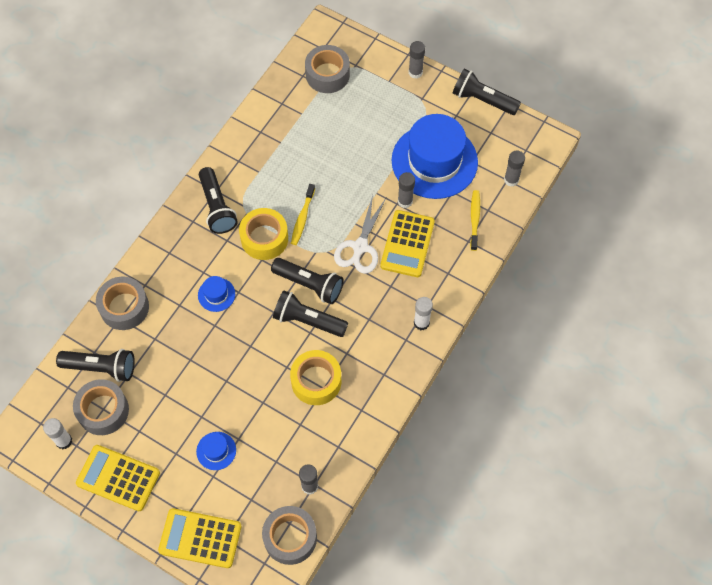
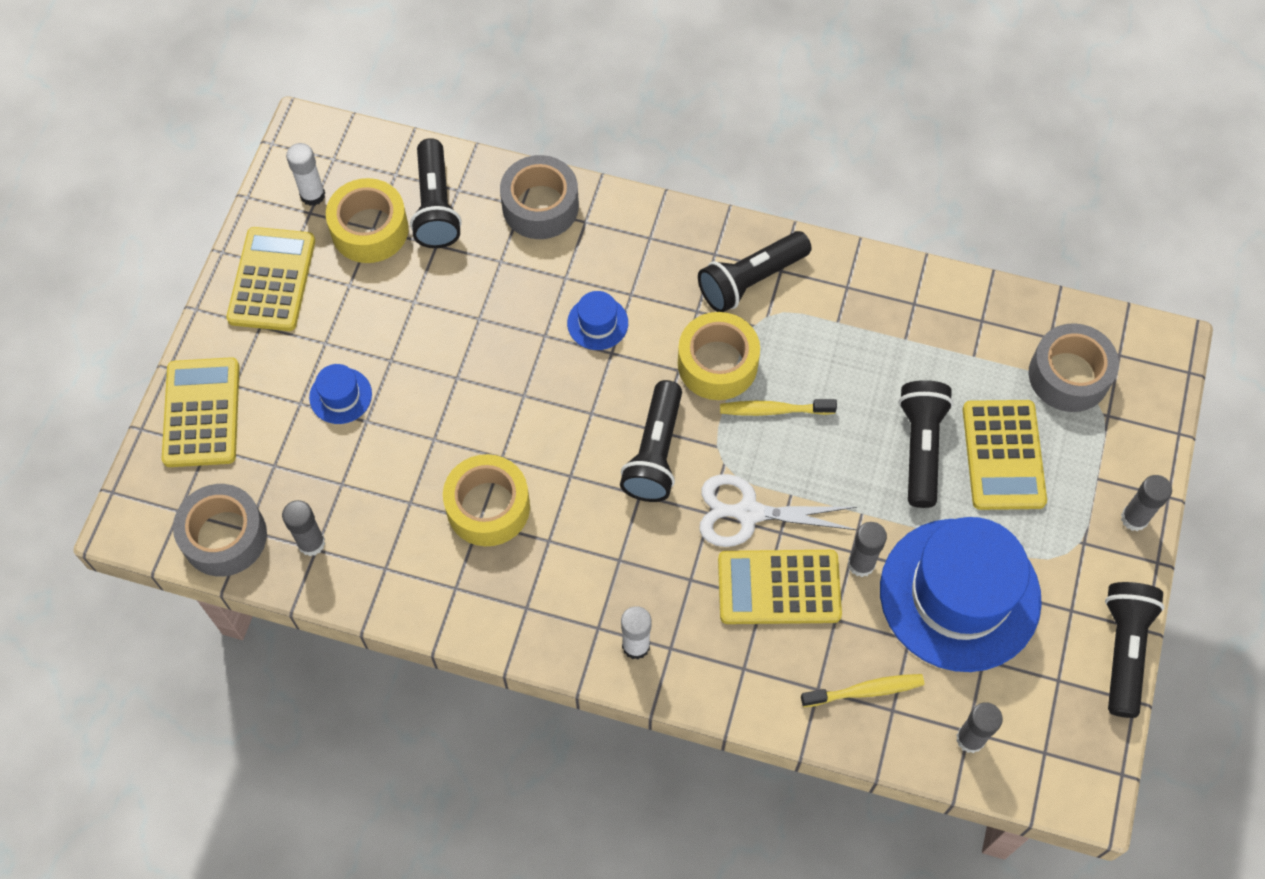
camera: 75 degrees right, 0 degrees up
grey tape [73,379,129,435] -> yellow tape [326,178,409,263]
black flashlight [273,290,348,337] -> black flashlight moved to [899,380,953,508]
none -> yellow calculator [963,400,1047,510]

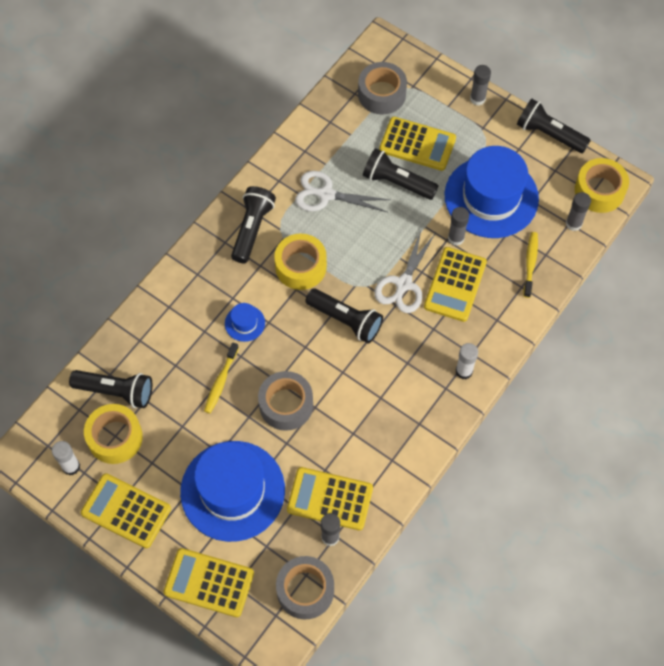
camera: 70 degrees left, 0 degrees up
blue hat [309,364,372,424] -> blue hat [180,441,285,542], size x2.44
yellow tape [443,454,530,546] -> yellow tape moved to [575,158,629,213]
grey tape [500,155,579,239] -> grey tape moved to [258,371,313,431]
black flashlight [698,231,811,312] -> black flashlight turned 150 degrees counterclockwise [231,186,276,263]
yellow toothbrush [720,399,837,416] -> yellow toothbrush moved to [204,342,239,413]
none -> yellow calculator [287,467,373,530]
none -> white scissors [295,171,390,212]

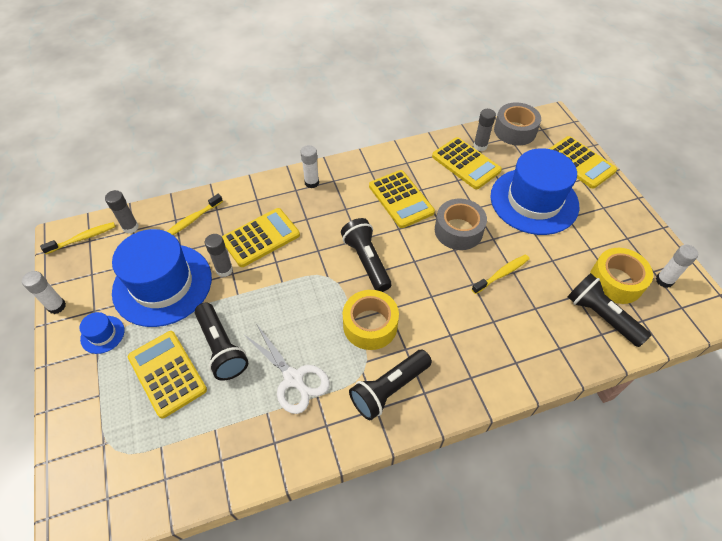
camera: 145 degrees left, 10 degrees down
yellow calculator [81,473,171,548] -> yellow calculator moved to [369,170,435,228]
blue hat [225,303,265,342] -> blue hat moved to [79,312,124,354]
grey tape [358,62,407,115] -> none
white scissors [374,228,435,313] -> none
grey glue stick [470,65,491,105] -> none
black flashlight [517,99,591,153] -> white glue stick [22,271,66,314]
yellow tape [575,158,629,213] -> yellow toothbrush [40,222,116,254]

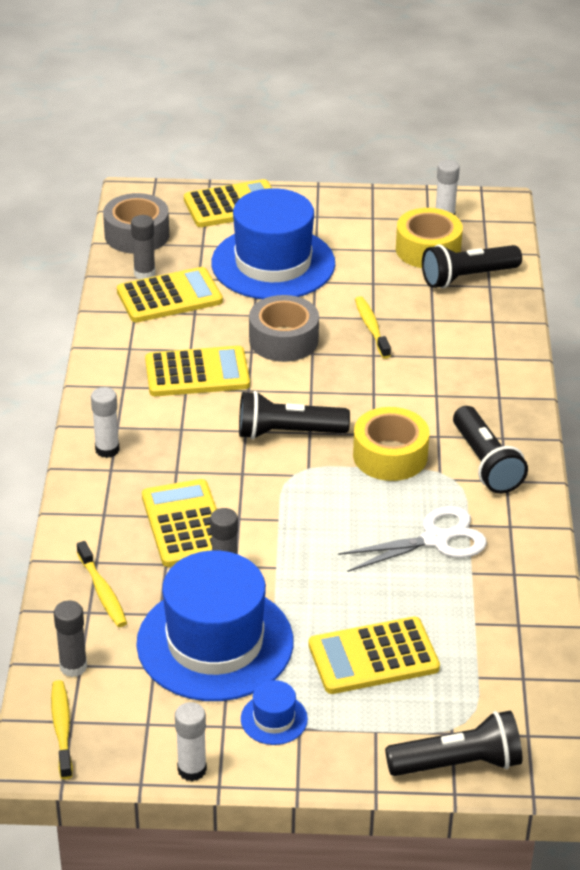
camera: 70 degrees left, 15 degrees down
black flashlight [195,303,248,381] -> black flashlight moved to [385,711,522,776]

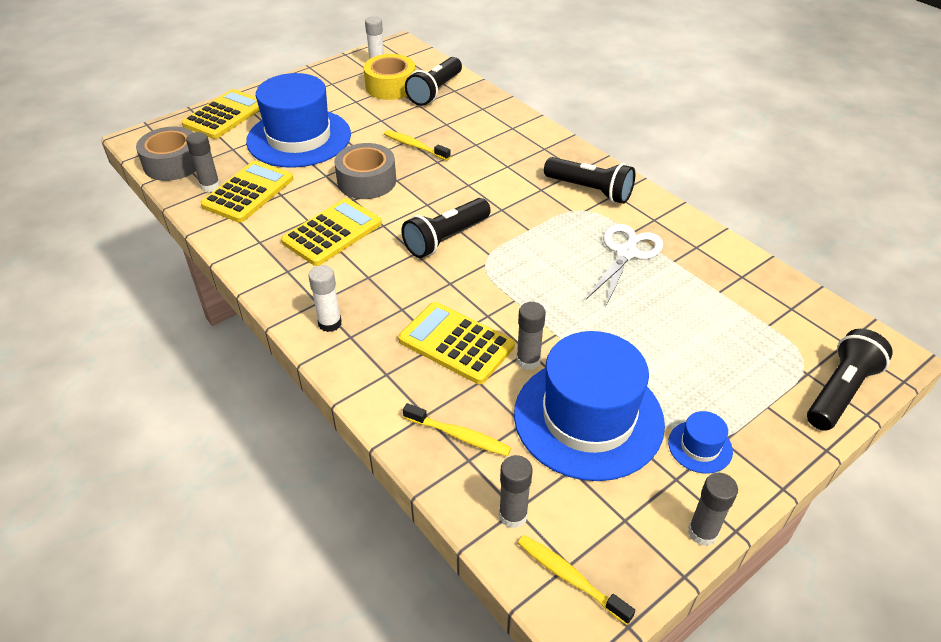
camera: 40 degrees left, 5 degrees up
white glue stick [175,702,207,781] -> grey glue stick [688,473,738,546]
yellow calculator [309,616,440,694] -> none
yellow tape [353,407,429,481] -> none

